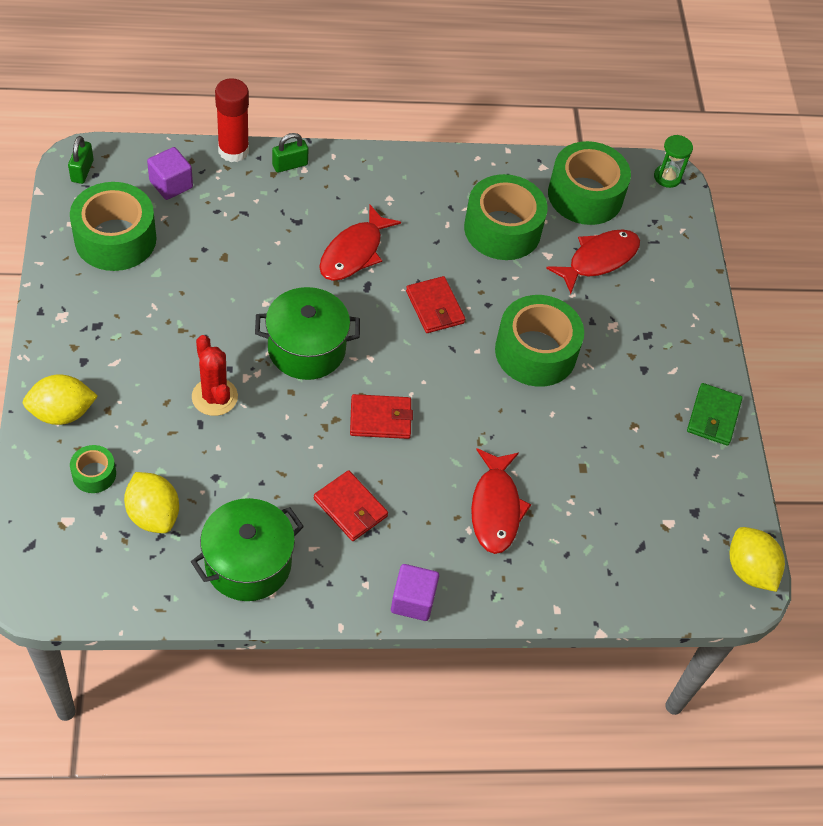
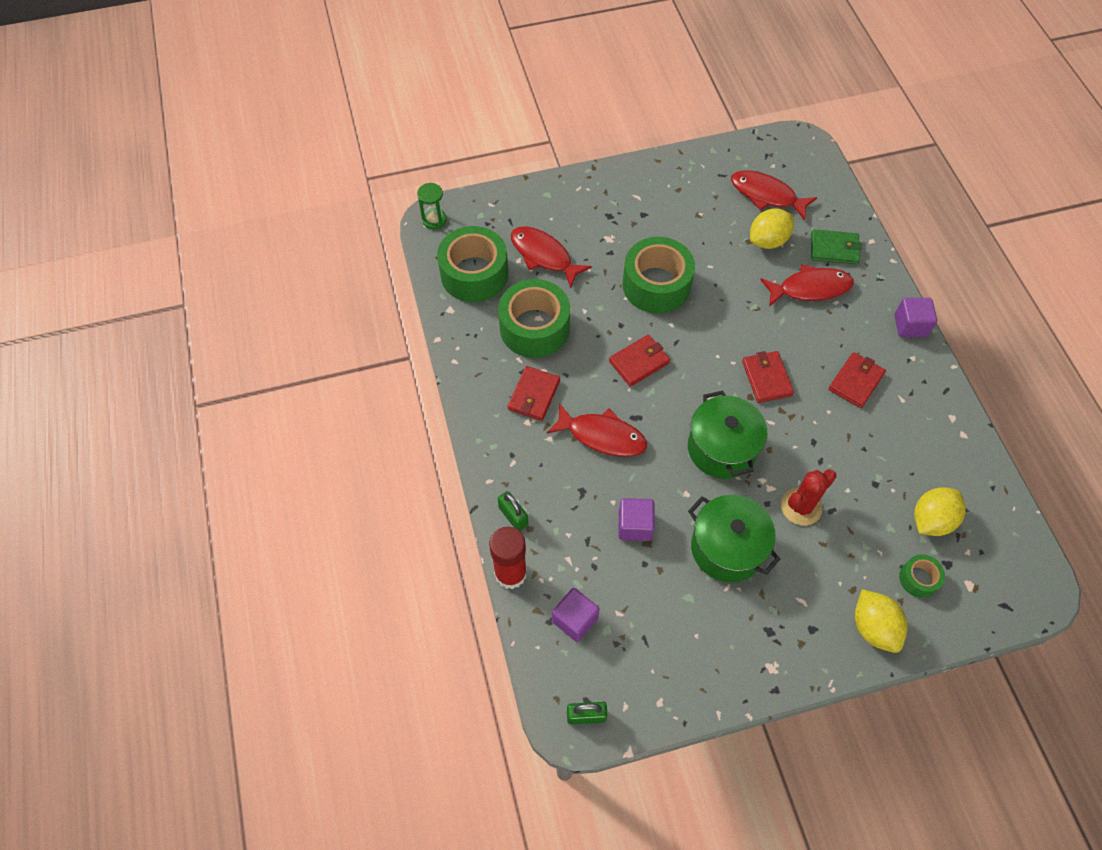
camera: 95 degrees left, 5 degrees up
green tape [70,182,157,271] -> none
green pot [191,498,304,601] -> green pot moved to [688,495,780,582]
green wallet [687,383,742,446] -> green wallet moved to [811,229,862,265]
yellow lemon [730,527,785,592] -> yellow lemon moved to [750,209,794,249]
none -> red wallet [507,366,560,421]
none -> purple cube [619,498,655,541]
none -> red fish [731,170,817,220]

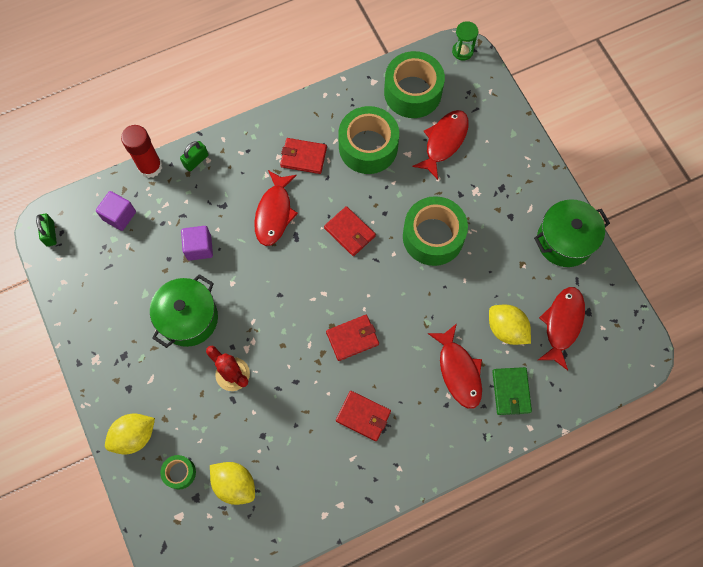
camera: 80 degrees right, 10 degrees up
green pot [688,391,767,479] -> green pot moved to [534,199,610,267]
purple cube [894,298,937,337] -> none

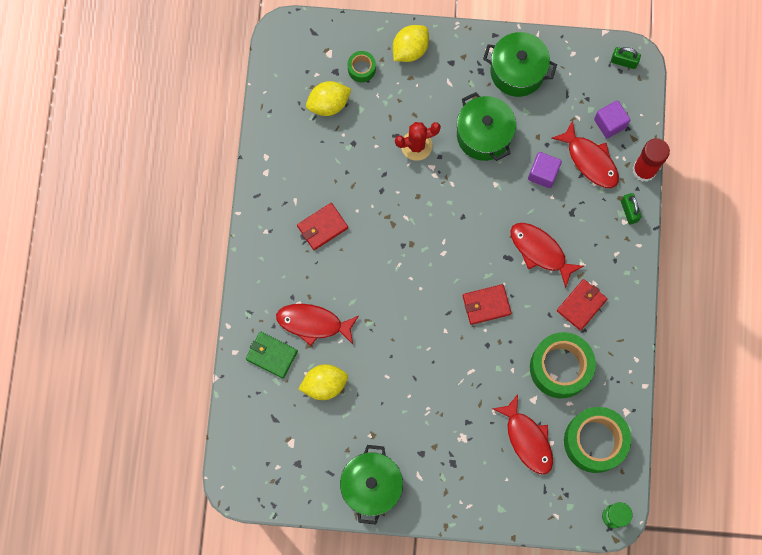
camera: 120 degrees right, 5 degrees up
yellow lemon [105,413,155,455] -> yellow lemon turned 45 degrees clockwise [393,25,429,62]
red wallet [326,315,379,361] -> none
green tape [403,196,468,266] -> none
red fish [538,287,585,370] -> red fish moved to [551,120,619,188]
none -> green pot [483,32,557,97]

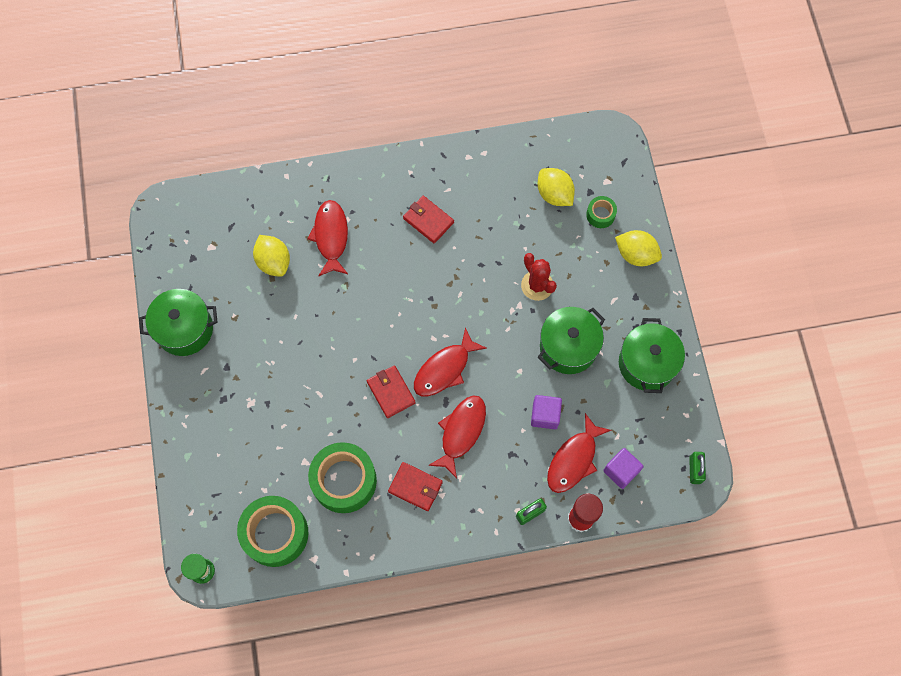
camera: 75 degrees right, 5 degrees down
green wallet [246,332,298,378] -> none
red fish [492,394,553,475] -> red fish moved to [414,327,487,396]

